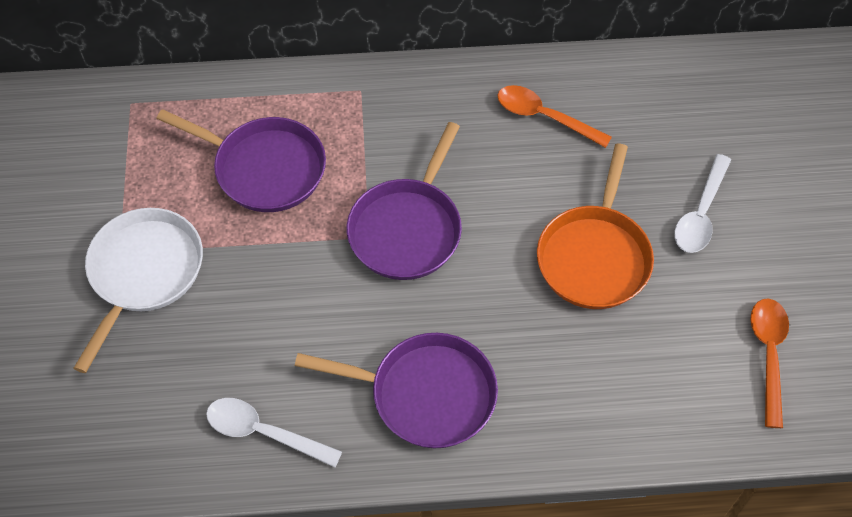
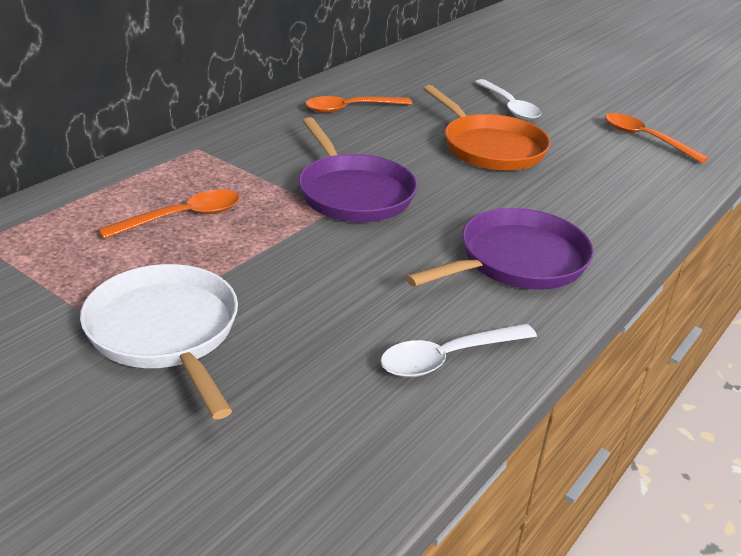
camera: 50 degrees left, 25 degrees down
purple pan [156,109,326,212] -> orange spoon [98,190,240,239]

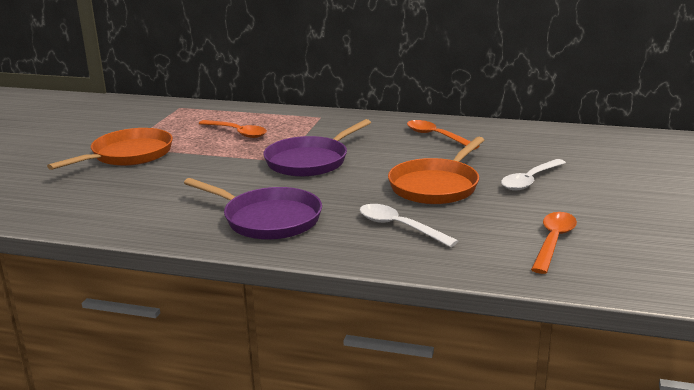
camera: 70 degrees right, 10 degrees down
white pan [80,264,238,419] -> orange pan [47,128,173,170]
white spoon [380,324,537,377] -> white spoon moved to [360,204,458,247]

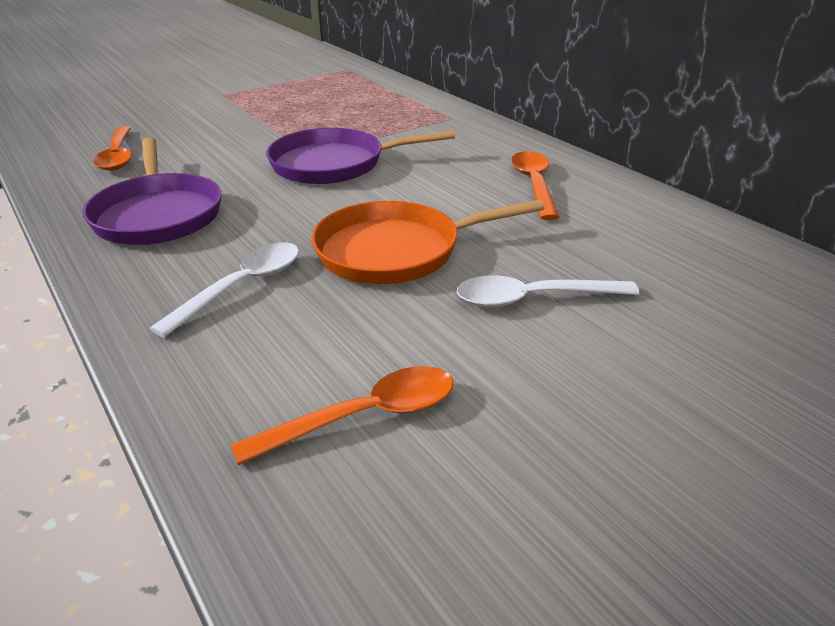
camera: 40 degrees right, 10 degrees up
orange pan [47,128,173,170] -> none
orange spoon [198,120,267,138] -> orange spoon moved to [93,126,132,171]
white spoon [360,204,458,247] -> white spoon turned 45 degrees clockwise [150,242,299,338]

